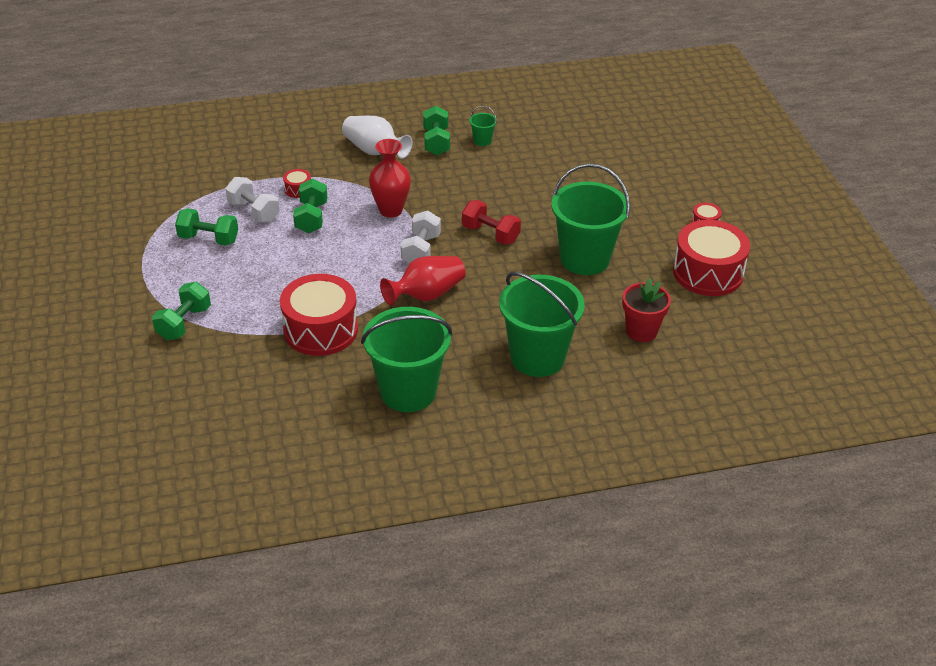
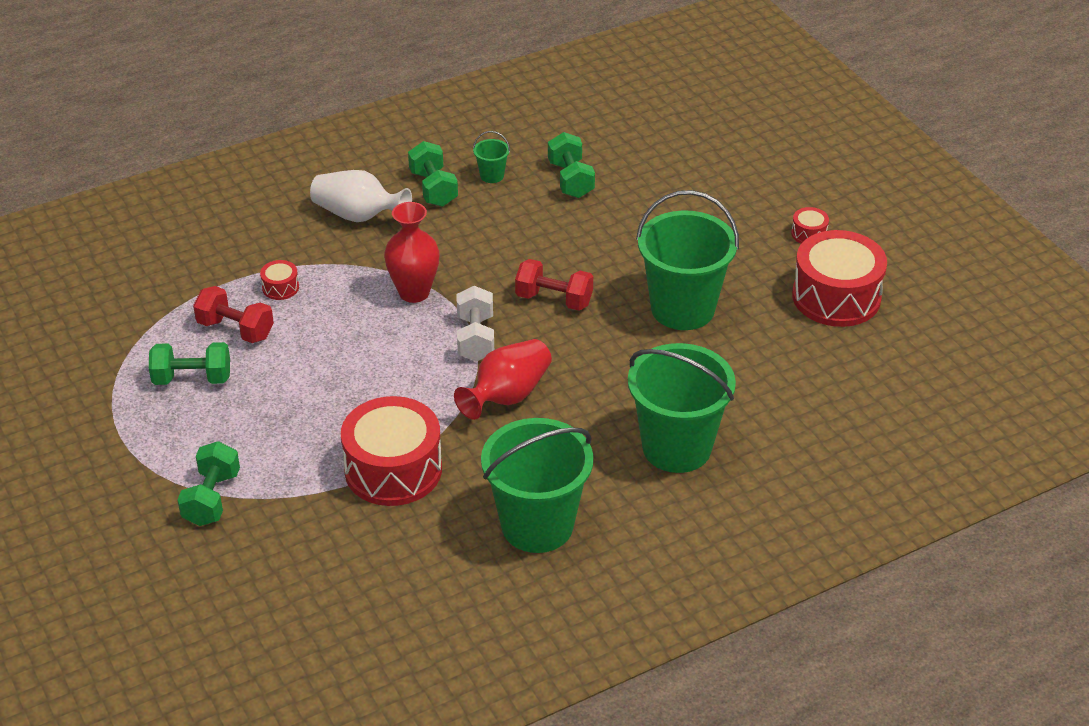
camera: 15 degrees left, 0 degrees up
white dumbbell [225,177,280,223] -> red dumbbell [193,286,274,343]
green dumbbell [293,179,328,233] -> green dumbbell moved to [548,132,595,198]
red flower pot [622,278,671,342] -> none

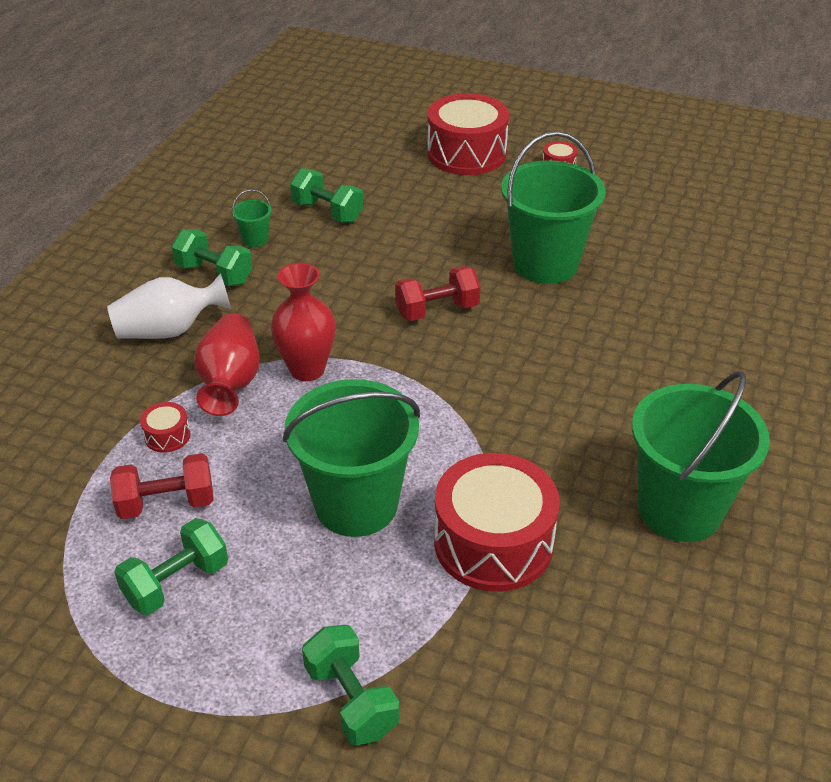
camera: 40 degrees left, 0 degrees up
red vase [454,339,552,420] -> red vase moved to [194,313,259,416]
white dumbbell [457,286,494,361] -> none
green bucket [628,343,736,473] -> green bucket moved to [283,379,420,537]
red drum [792,230,887,327] -> red drum moved to [427,93,509,175]

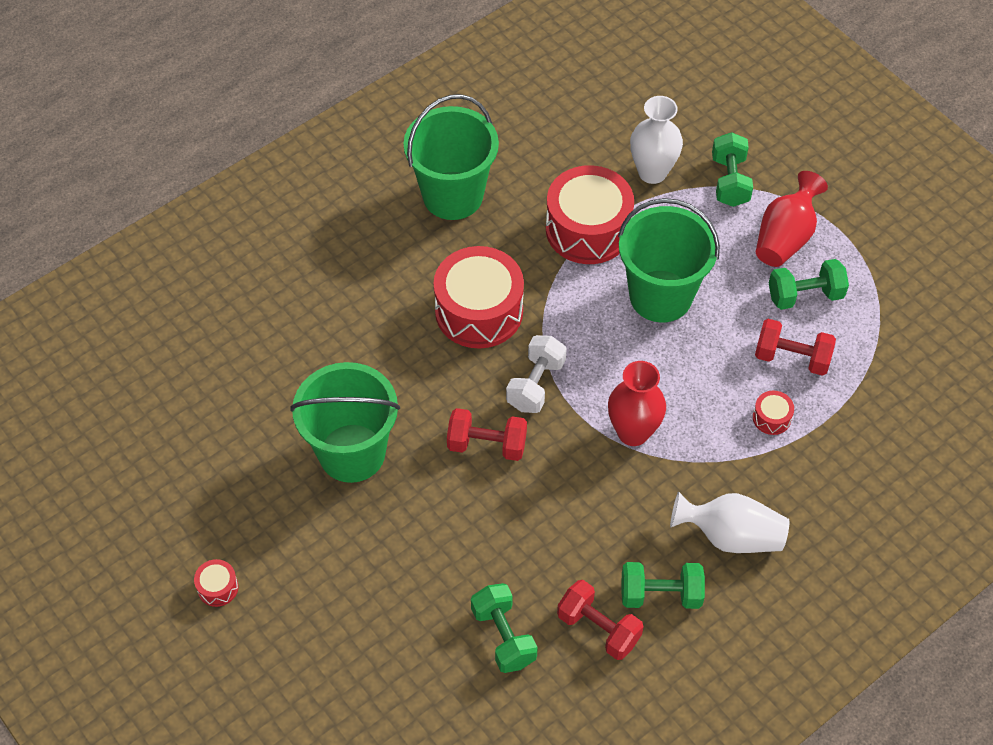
camera: 150 degrees left, 15 degrees up
green dumbbell [171,229,253,286] -> green dumbbell turned 60 degrees counterclockwise [621,562,705,609]
red vase [194,313,259,416] -> red vase moved to [756,171,828,267]
green bucket [232,189,272,247] -> red dumbbell [557,580,644,660]
red drum [427,93,509,175] -> red drum moved to [434,246,524,348]
none -> white dumbbell [506,335,567,413]
none -> white vase [630,96,683,184]

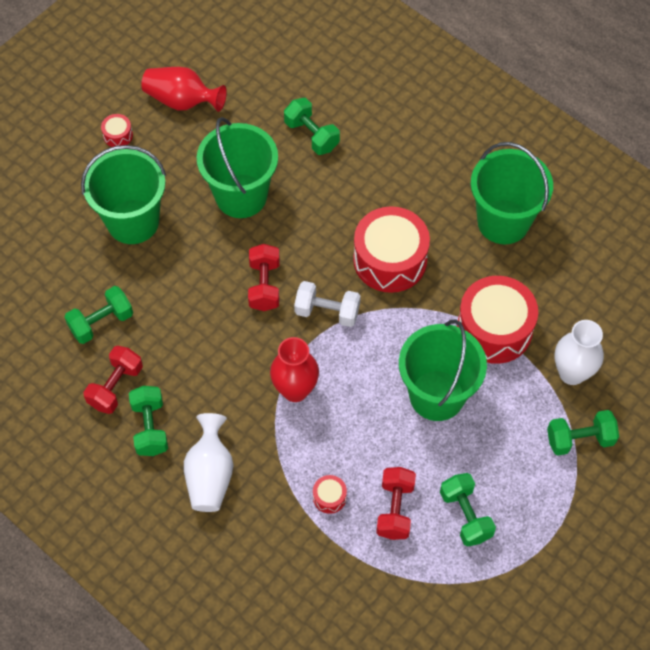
camera: 80 degrees right, 5 degrees up
red vase [756,171,828,267] -> red vase moved to [141,67,227,112]
none -> green bucket [81,145,166,244]
none -> green dumbbell [284,98,340,155]

